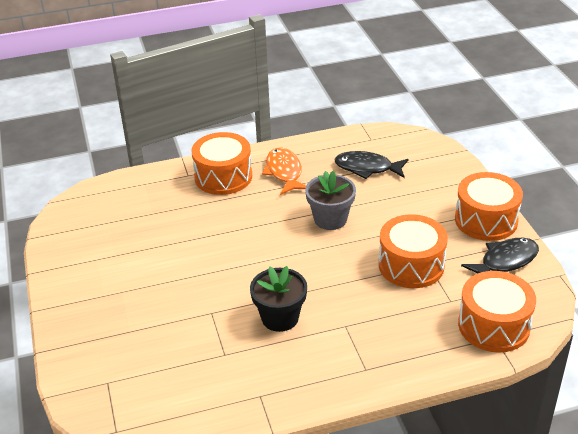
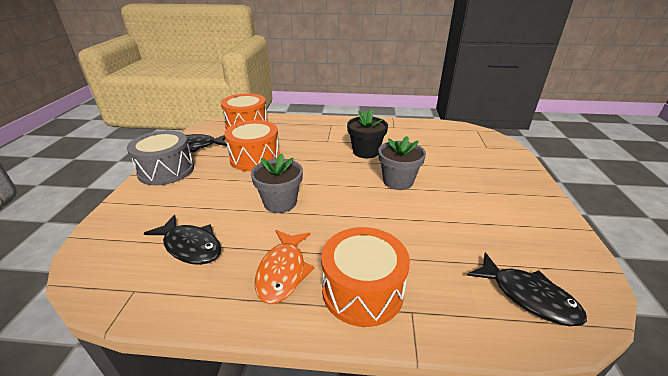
camera: 160 degrees left, 5 degrees down
orange drum [455,172,523,241] -> grey drum [127,130,194,185]
none -> grey flower pot [378,136,426,190]
none -> black fish [467,252,587,326]

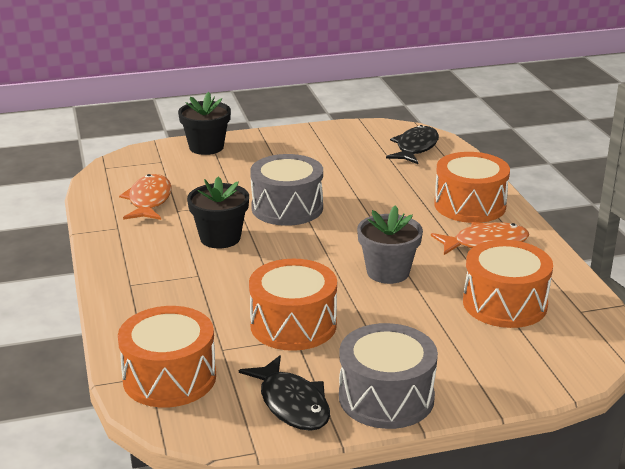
camera: 110 degrees left, 5 degrees down
black fish [143,215,221,265] -> orange drum [463,240,553,328]
grey flower pot [378,136,426,190] -> grey drum [250,154,323,226]
none -> orange fish [119,174,172,220]
none -> black flower pot [178,92,231,155]

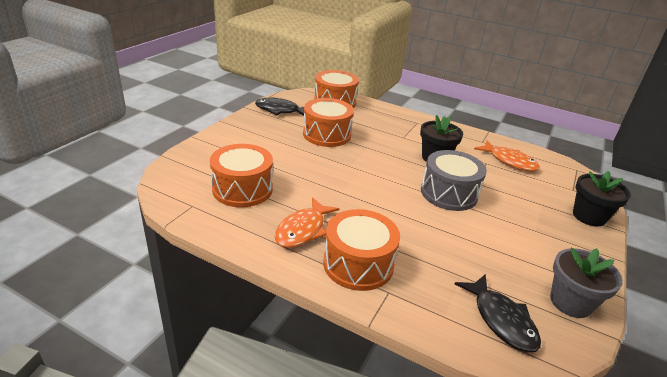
camera: 130 degrees right, 5 degrees up
grey drum [339,323,438,429] -> none
grey flower pot [357,205,423,284] -> grey flower pot moved to [550,247,623,318]

